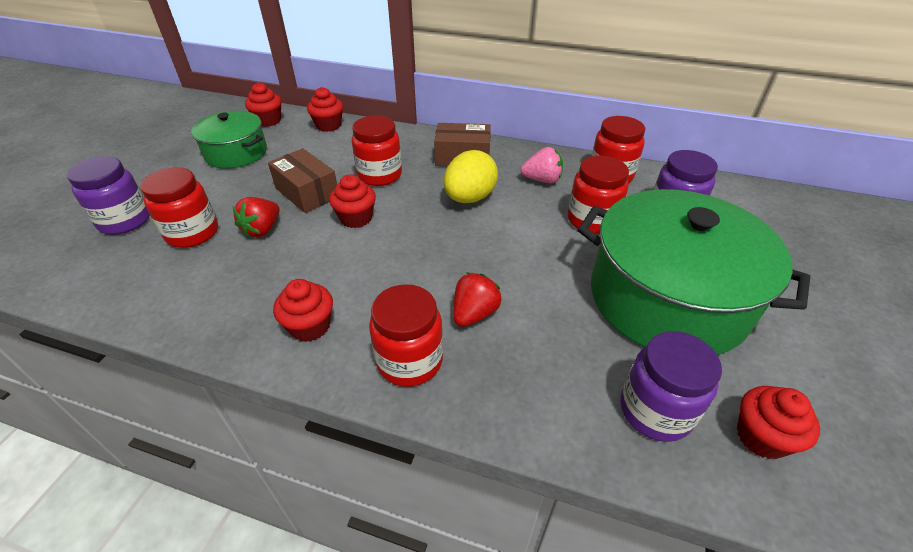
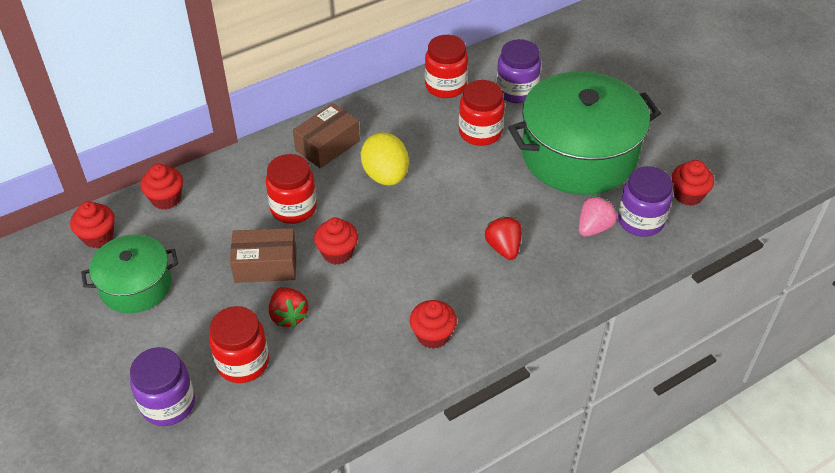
camera: 50 degrees left, 5 degrees up
red jar [369,284,443,387] -> none
pink strawberry [520,147,563,183] -> pink strawberry moved to [579,196,617,237]

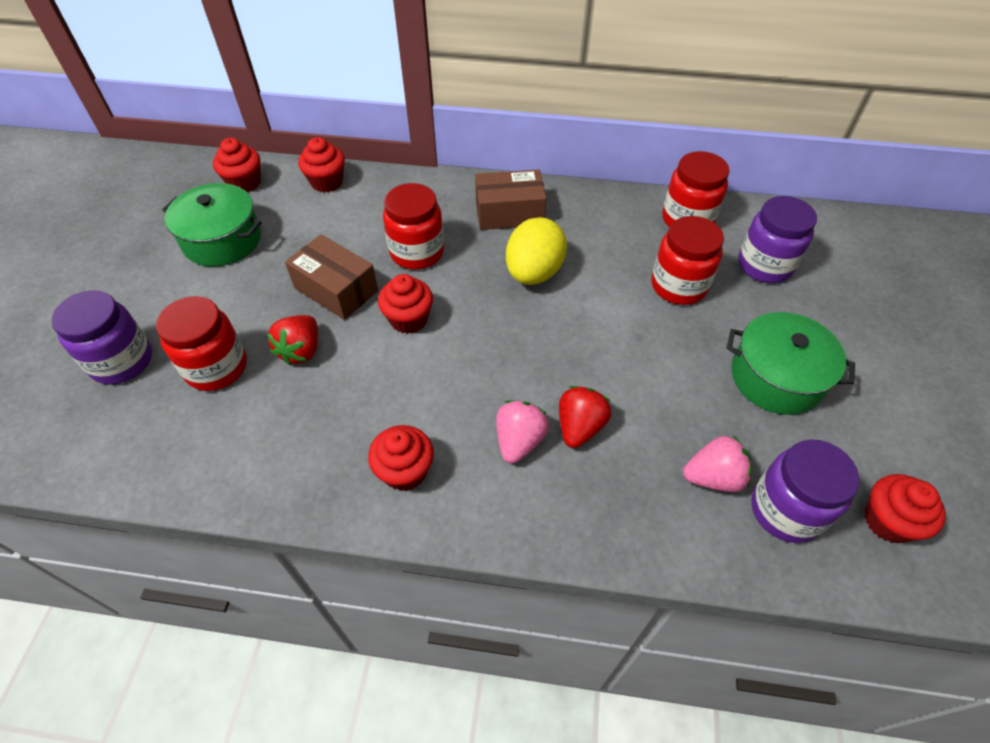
camera: 40 degrees right, 5 degrees up
green pot [508,71,661,195] -> green pot [726,312,855,415], size x0.55
none -> pink strawberry [496,400,549,464]

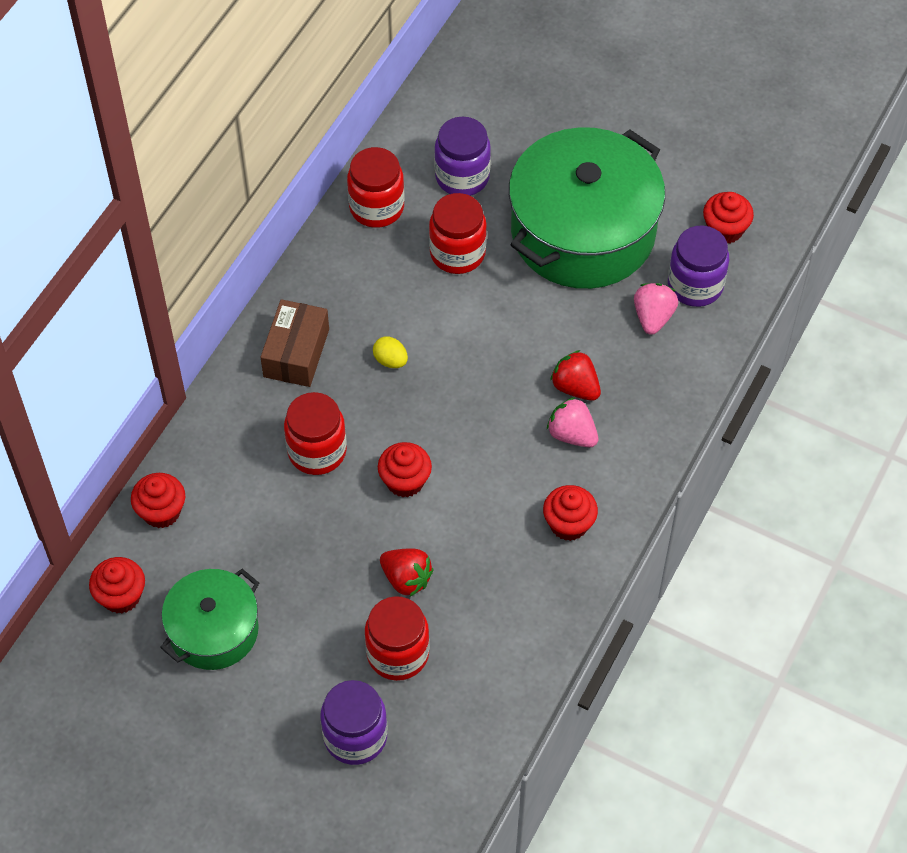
camera: 70 degrees left, 5 degrees up
brown box [285,234,378,320] -> none
yellow egg [506,217,567,285] -> yellow egg [373,336,408,368], size x0.50
green pot [726,312,855,415] -> green pot [509,127,665,289], size x1.81

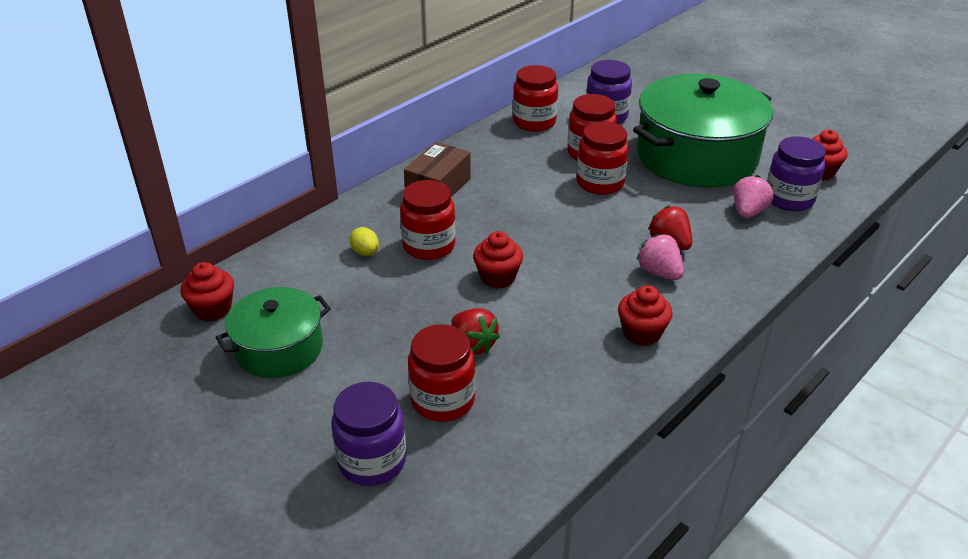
camera: 15 degrees right, 20 degrees down
red cupcake [131,473,185,528] -> none
yellow egg [373,336,408,368] -> yellow egg moved to [350,227,379,256]
none -> red jar [577,121,629,195]

